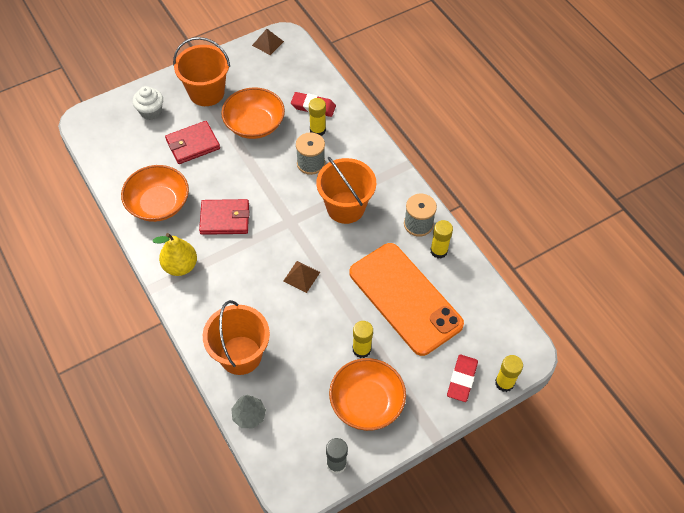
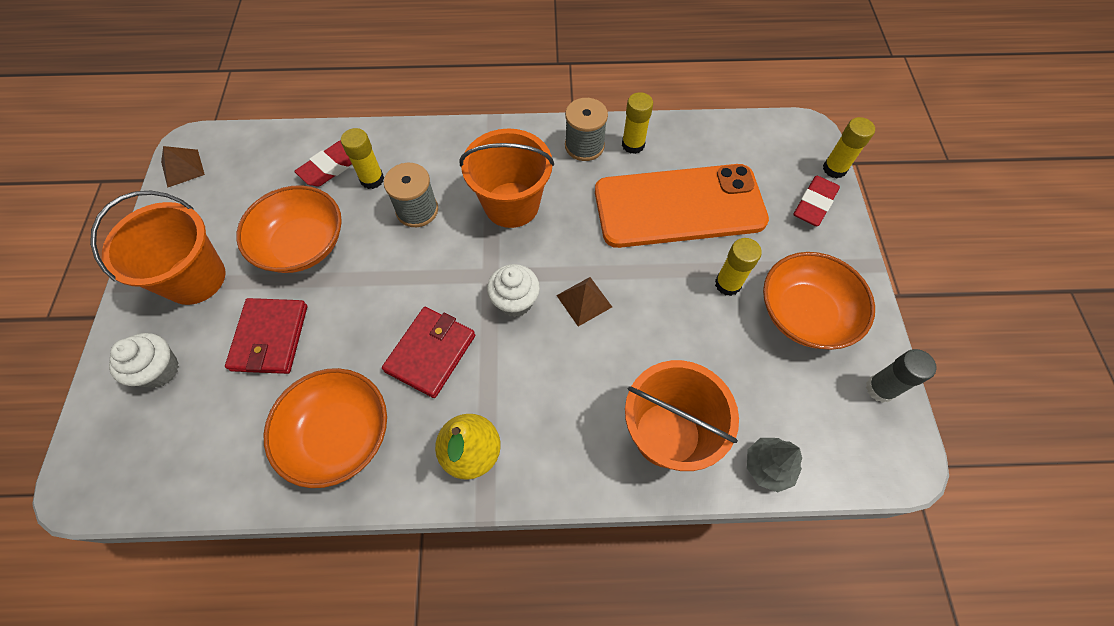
camera: 60 degrees left, 5 degrees up
red eraser [447,354,478,402] -> red eraser turned 75 degrees clockwise [793,176,840,226]
none -> white cupcake [487,264,540,317]

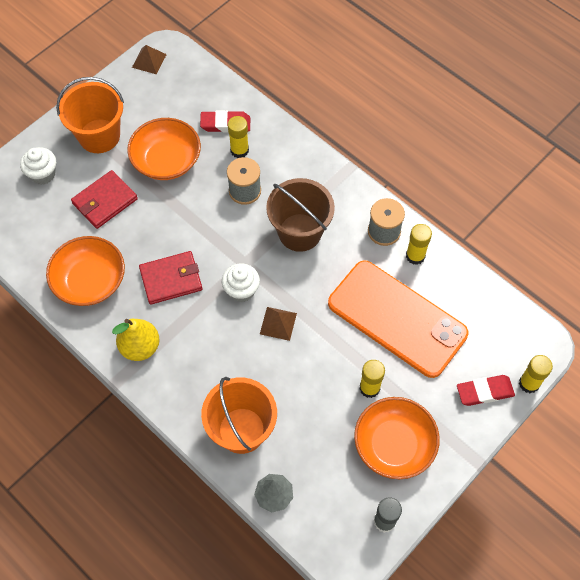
camera: 45 degrees right, 0 degrees up
orange bucket [459,129,554,228] -> brown bucket [266,178,335,252]

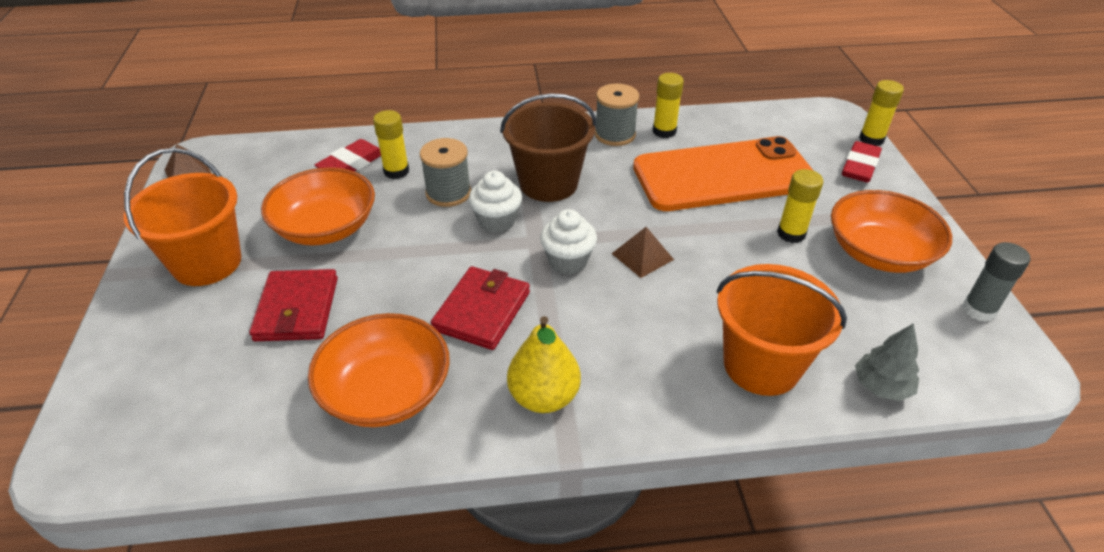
camera: 50 degrees left, 20 degrees down
white cupcake [20,147,56,185] -> white cupcake moved to [469,171,522,233]

